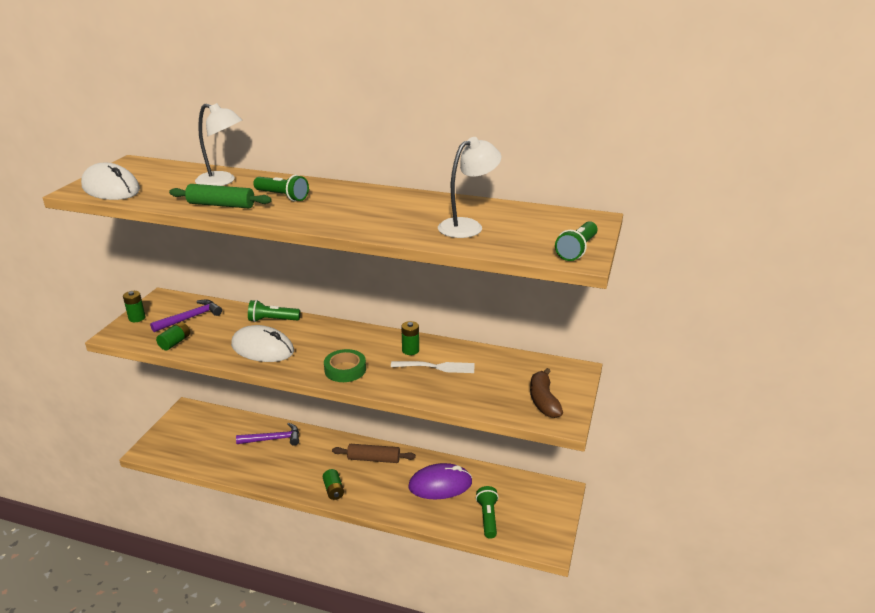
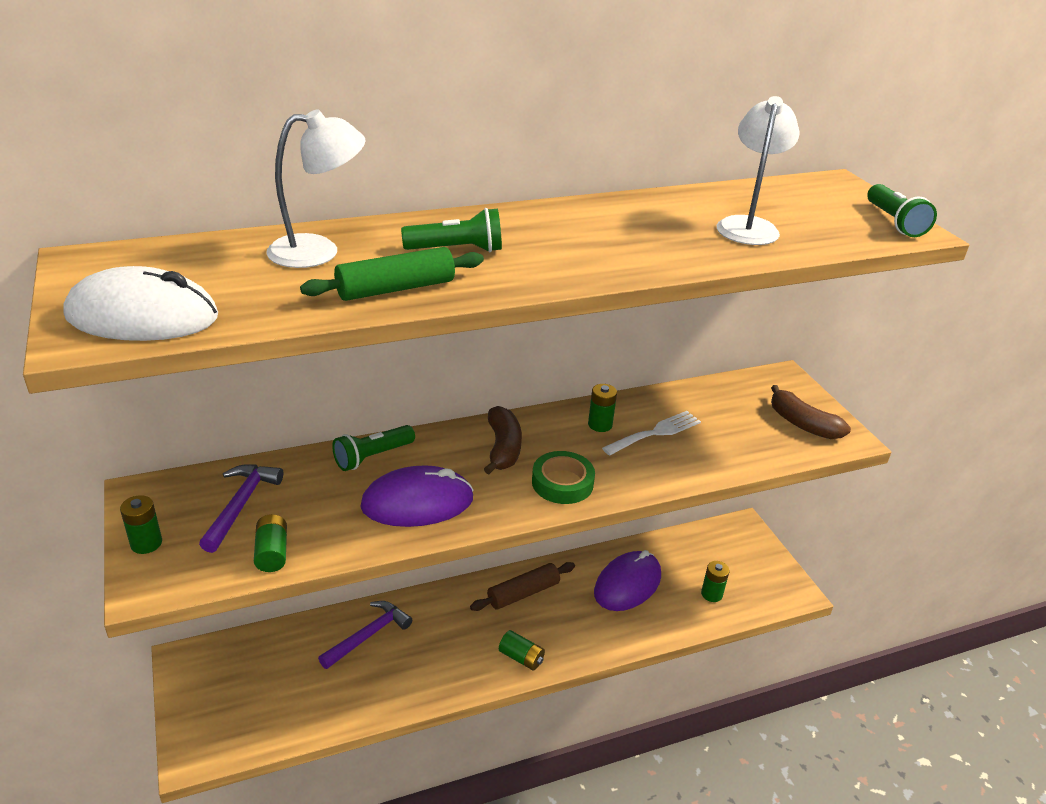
camera: 40 degrees left, 5 degrees up
white mouse [231,325,294,362] -> purple mouse [360,465,474,527]
green flashlight [476,486,499,539] -> green battery [701,561,730,602]
none -> brown banana [484,406,522,474]

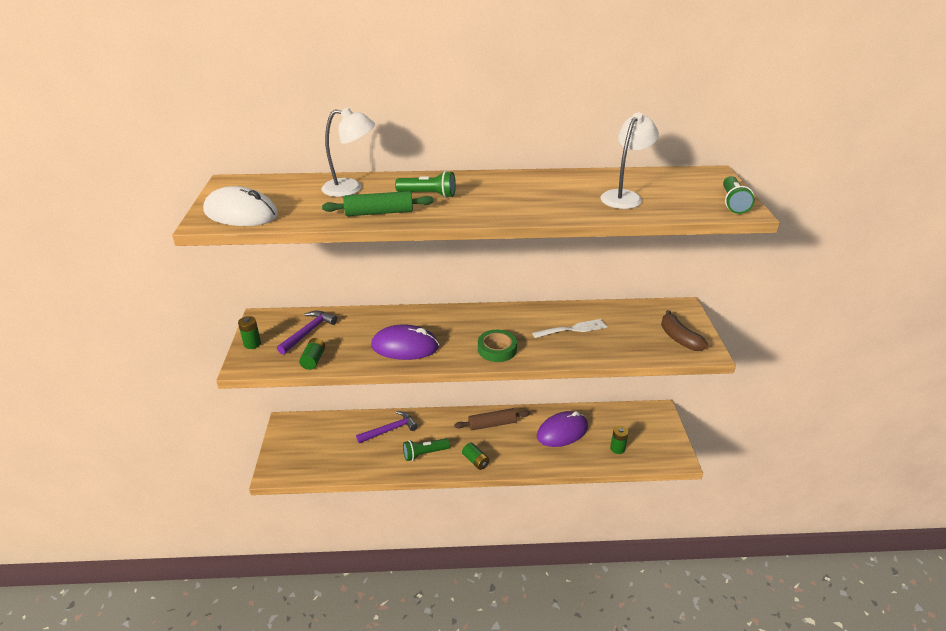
camera: 20 degrees right, 0 degrees up
green flashlight [332,425,415,471] -> green flashlight moved to [403,438,450,461]
brown banana [484,406,522,474] -> none
green battery [588,384,617,432] -> none

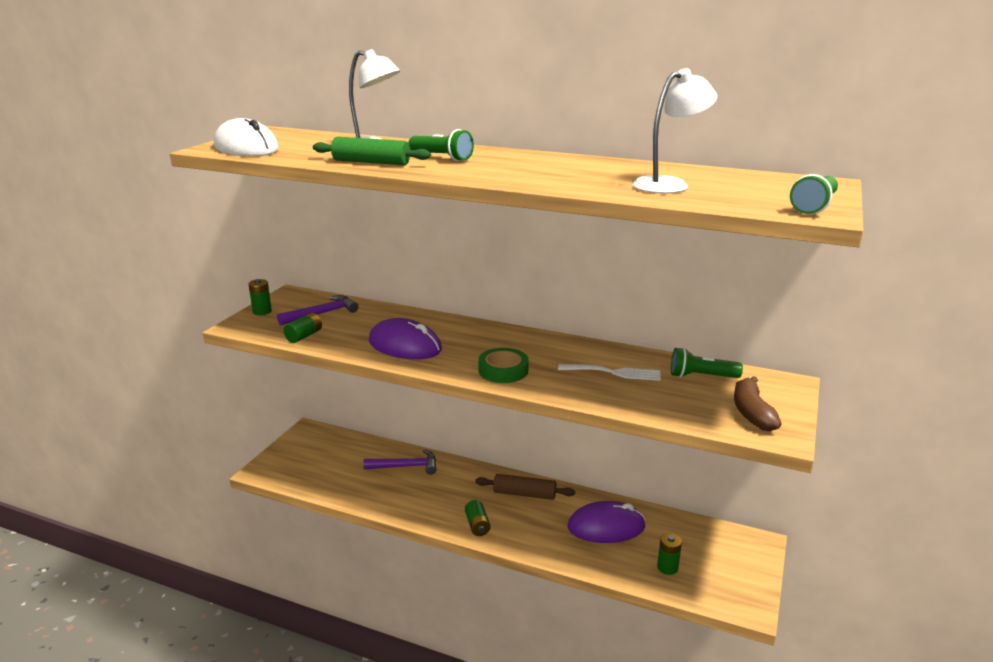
camera: 25 degrees right, 10 degrees down
green flashlight [403,438,450,461] -> green flashlight moved to [671,348,743,378]

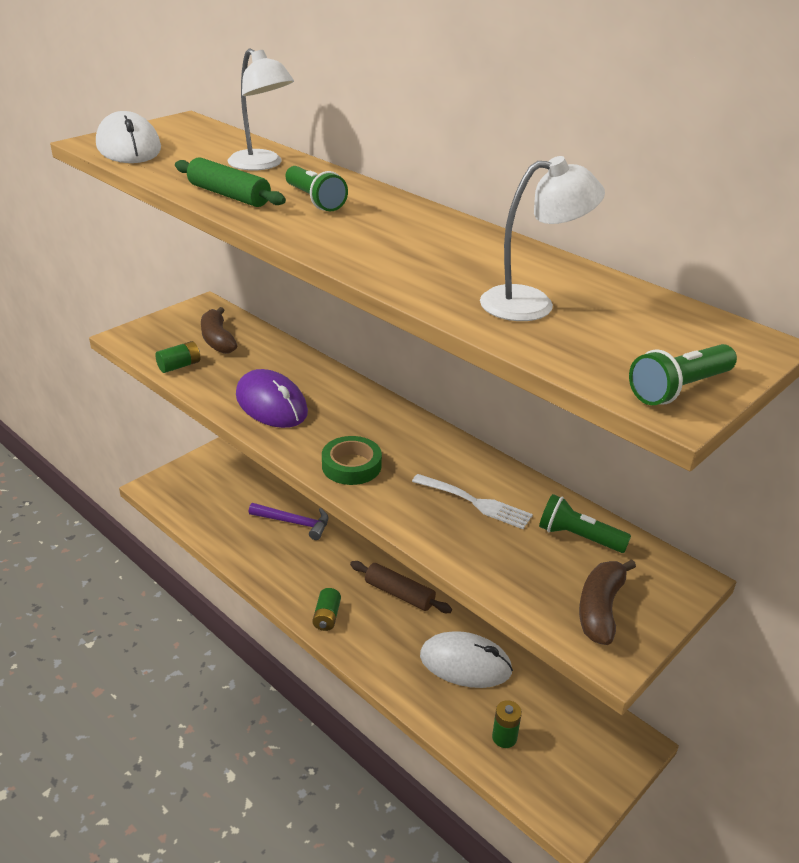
camera: 20 degrees right, 10 degrees up
green battery [249,279,272,315] -> none
purple hammer [277,295,359,325] -> brown banana [201,307,237,354]
purple mouse [568,501,646,543] -> white mouse [420,631,513,688]

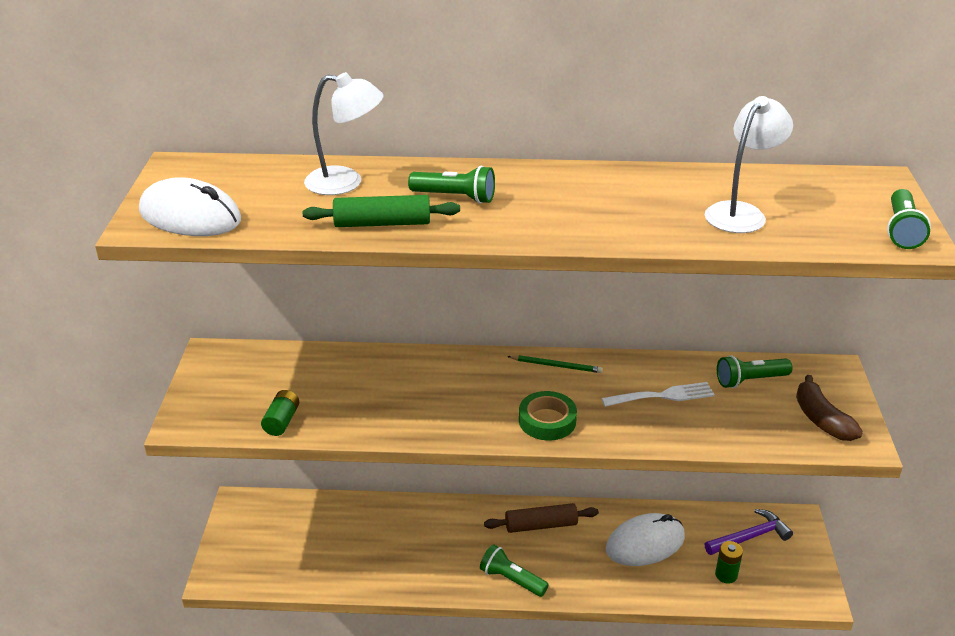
camera: 40 degrees left, 0 degrees up
brown banana [201,307,237,354] -> none
purple mouse [236,369,308,428] -> none
purple hammer [249,503,328,540] -> purple hammer moved to [705,509,793,555]
green battery [312,588,341,631] -> green flashlight [480,544,549,597]
none -> green pencil [507,355,603,373]

